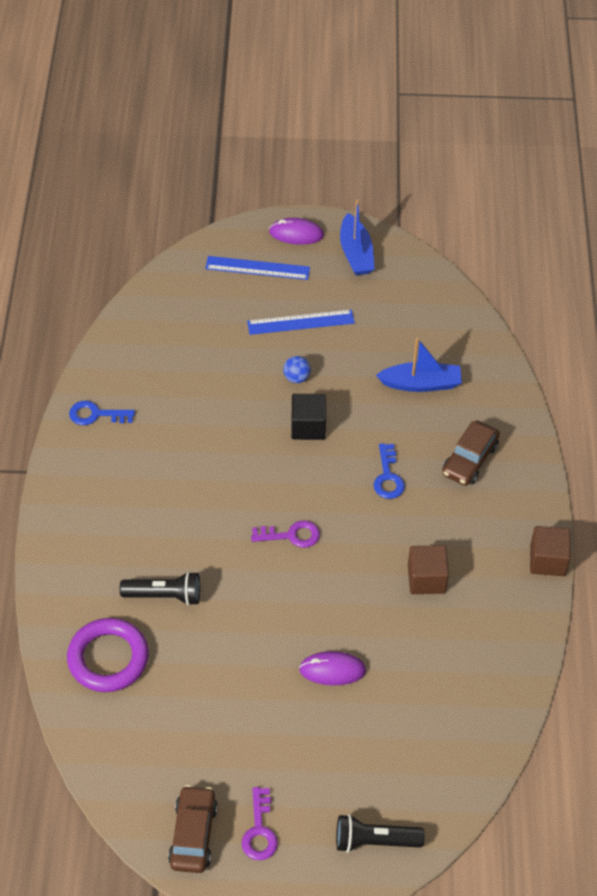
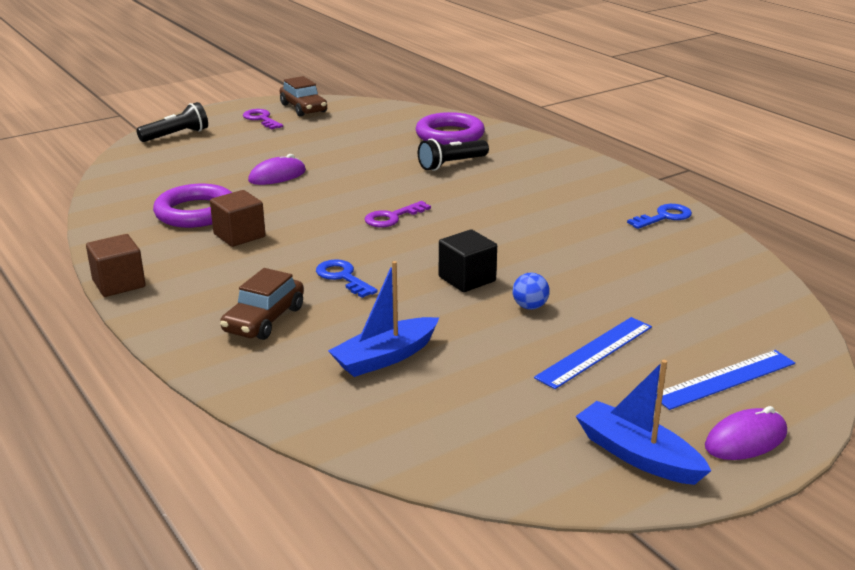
camera: 145 degrees right, 25 degrees down
brown car [442,421,500,486] -> brown car turned 150 degrees counterclockwise [220,268,304,340]
none -> purple ring [153,184,232,228]

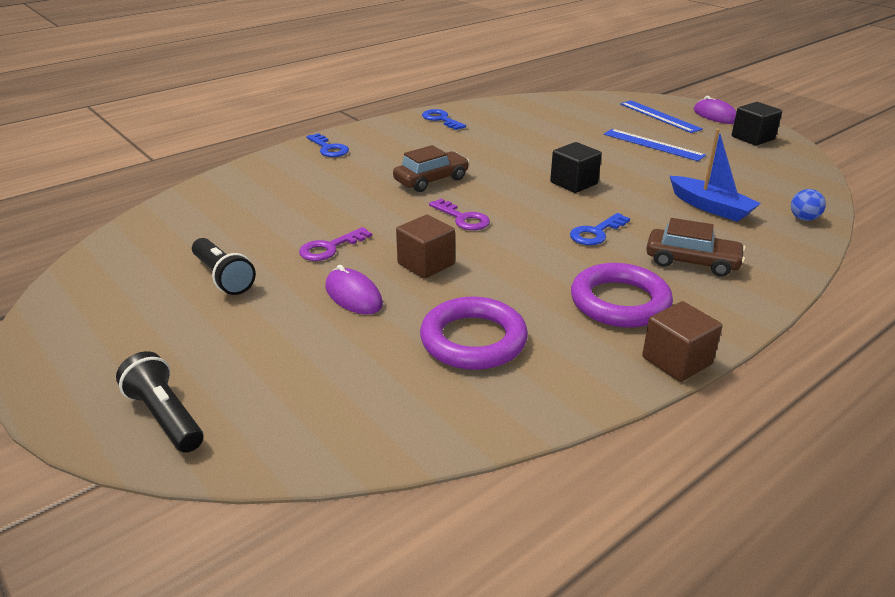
camera: 95 degrees left, 5 degrees up
brown cube [210,190,266,247] -> brown cube moved to [396,215,455,279]
purple key [243,109,283,130] -> purple key moved to [299,227,372,261]
brown car [280,76,327,117] -> brown car moved to [393,145,469,192]
purple ring [416,112,485,145] -> purple ring moved to [571,263,673,328]
black flashlight [418,139,489,171] -> black flashlight moved to [192,238,256,295]
blue ball [513,273,550,310] -> blue ball moved to [791,189,826,221]
blue boat [576,360,711,485] -> black cube [732,102,782,146]
none -> blue key [306,133,349,157]

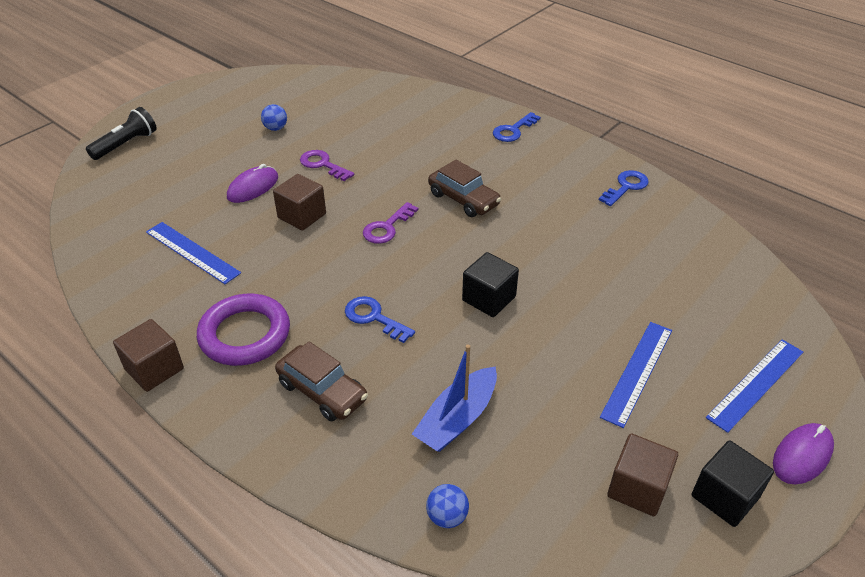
camera: 80 degrees right, 10 degrees up
black flashlight [192,238,256,295] -> blue ball [261,104,287,131]
purple ring [420,297,528,370] -> blue ruler [146,222,241,284]
brown car [646,218,746,277] -> brown car turned 60 degrees counterclockwise [275,341,368,421]
none -> brown cube [607,433,678,516]

